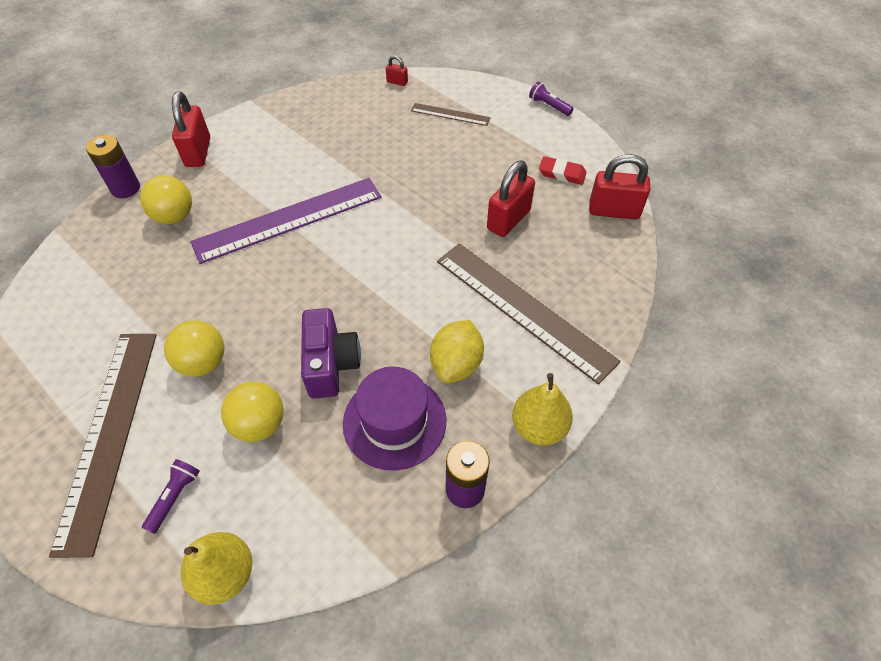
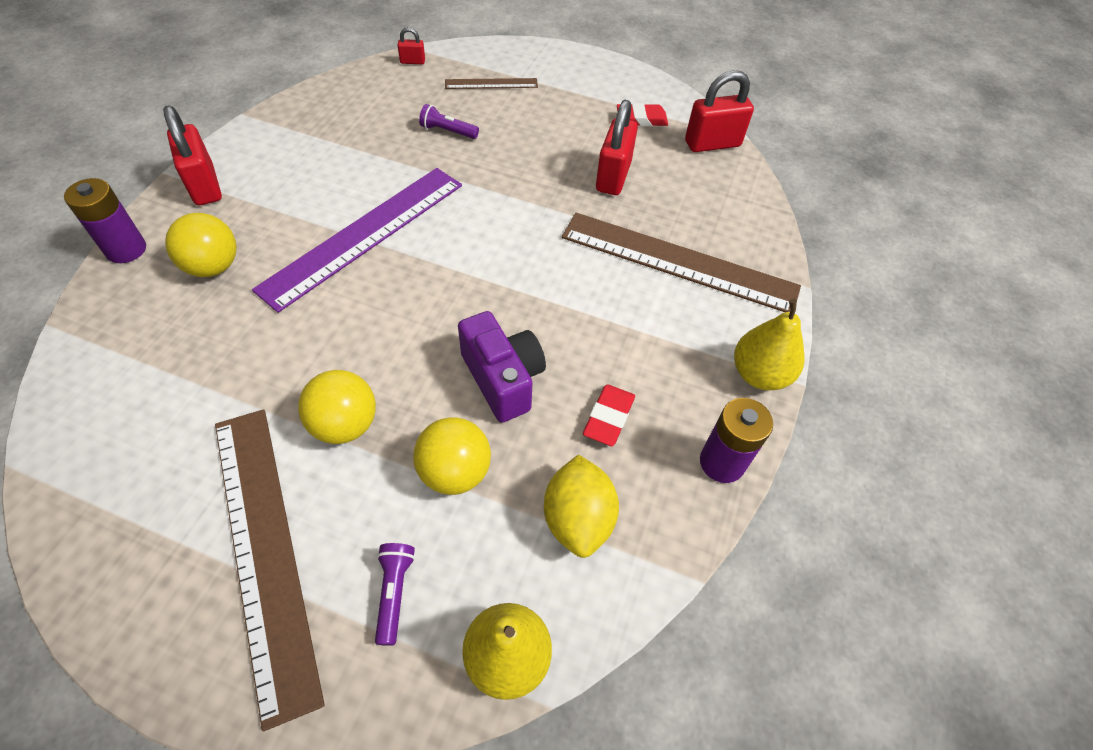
camera: 25 degrees left, 0 degrees up
purple hat [343,367,446,471] -> red eraser [583,384,635,446]
yellow lemon [430,320,484,383] -> yellow lemon moved to [544,454,619,558]
purple flashlight [529,82,574,116] -> purple flashlight moved to [419,104,479,139]

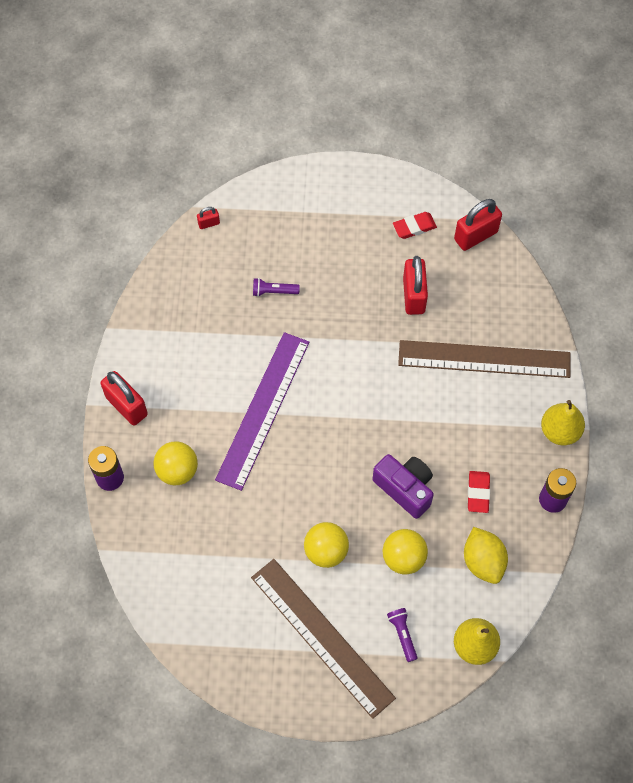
camera: 15 degrees left, 10 degrees up
brown ruler [445,78,538,89] -> none

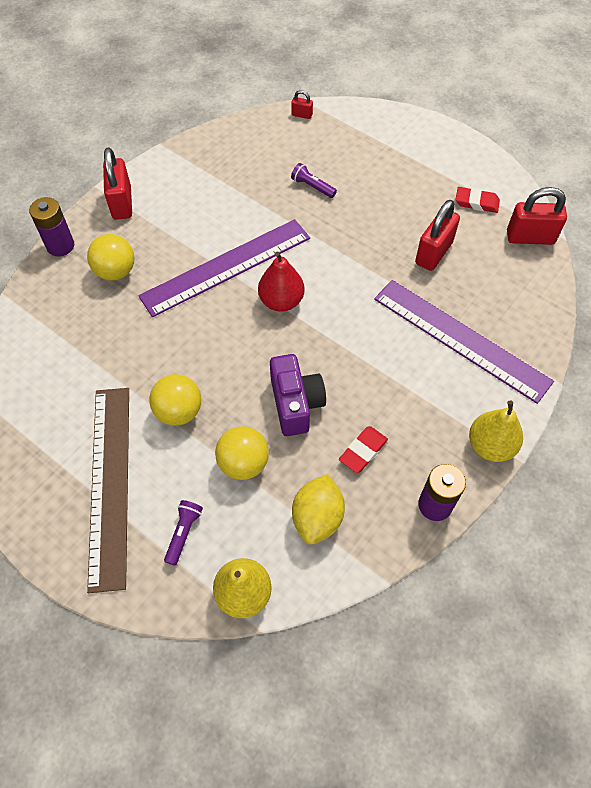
camera: 35 degrees right, 5 degrees down
brown ruler [398,340,570,378] -> purple ruler [374,280,554,404]
none -> red pear [258,251,305,312]

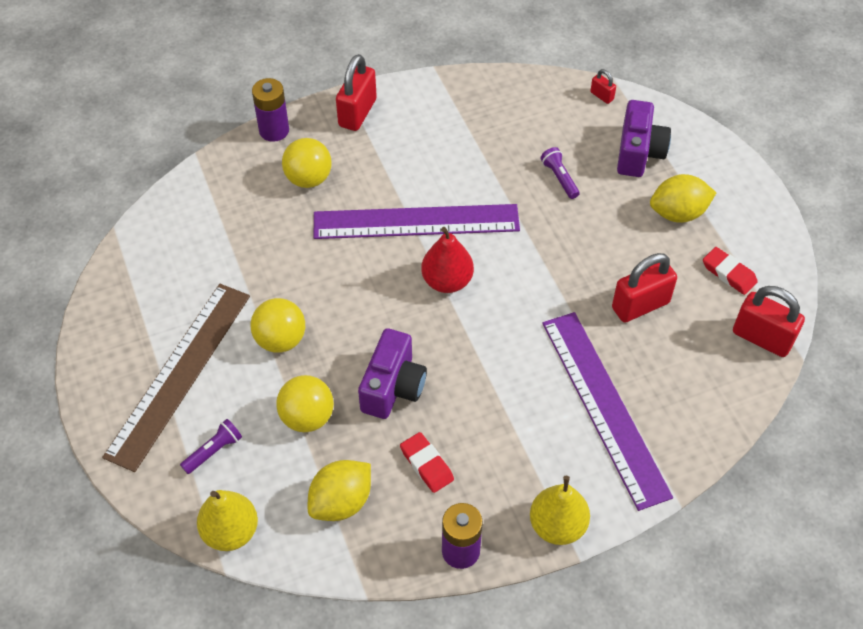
camera: 30 degrees right, 5 degrees down
red eraser [339,426,388,473] -> red eraser turned 75 degrees clockwise [400,432,454,493]
none -> purple camera [617,100,671,177]
none -> yellow lemon [650,174,716,223]

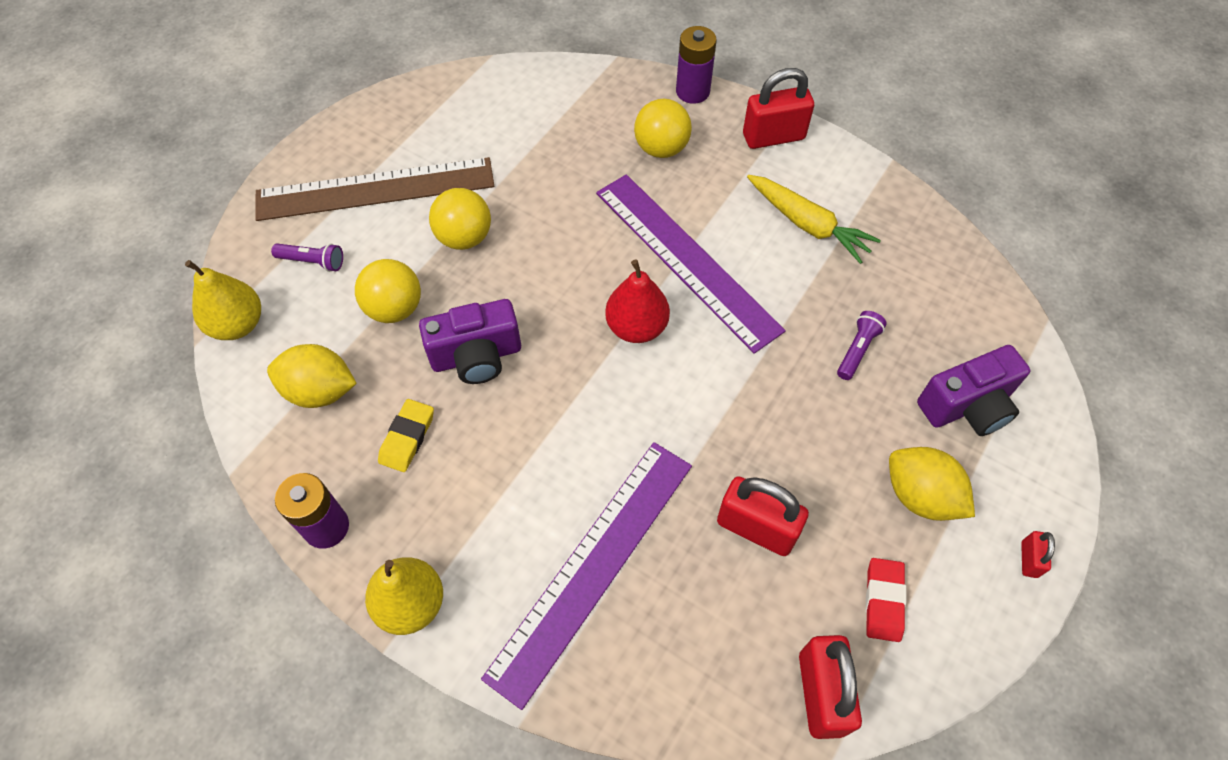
camera: 55 degrees right, 5 degrees up
red eraser [400,432,454,493] -> yellow eraser [378,399,434,472]
red padlock [590,69,616,104] -> red padlock moved to [1021,531,1055,578]
none -> yellow carrot [747,175,881,264]

